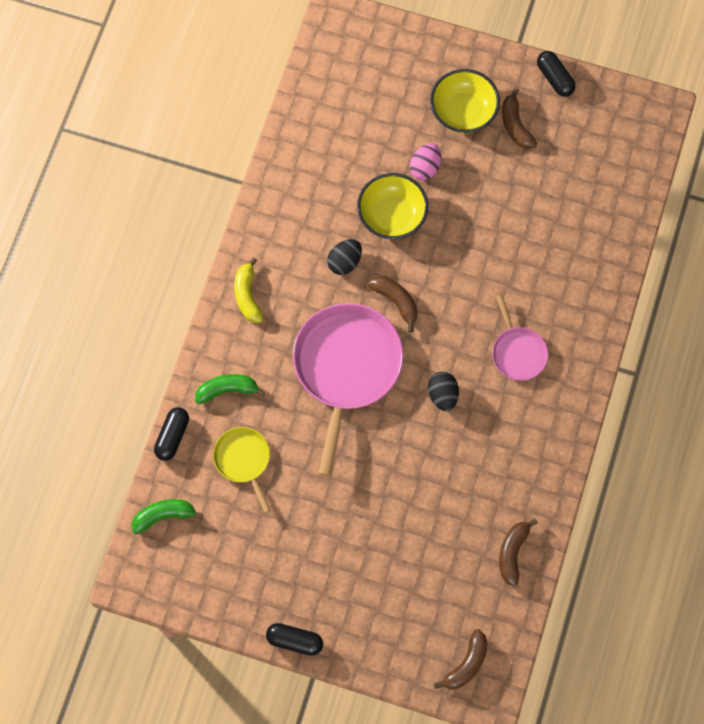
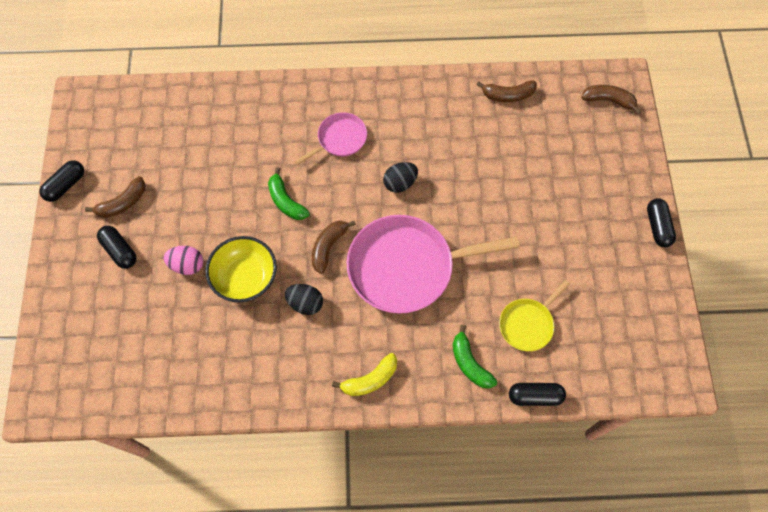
camera: 110 degrees left, 5 degrees down
green banana [132,499,203,534] -> green banana moved to [268,167,310,220]
yellow bowl [430,69,500,133] -> black capsule [97,226,136,269]

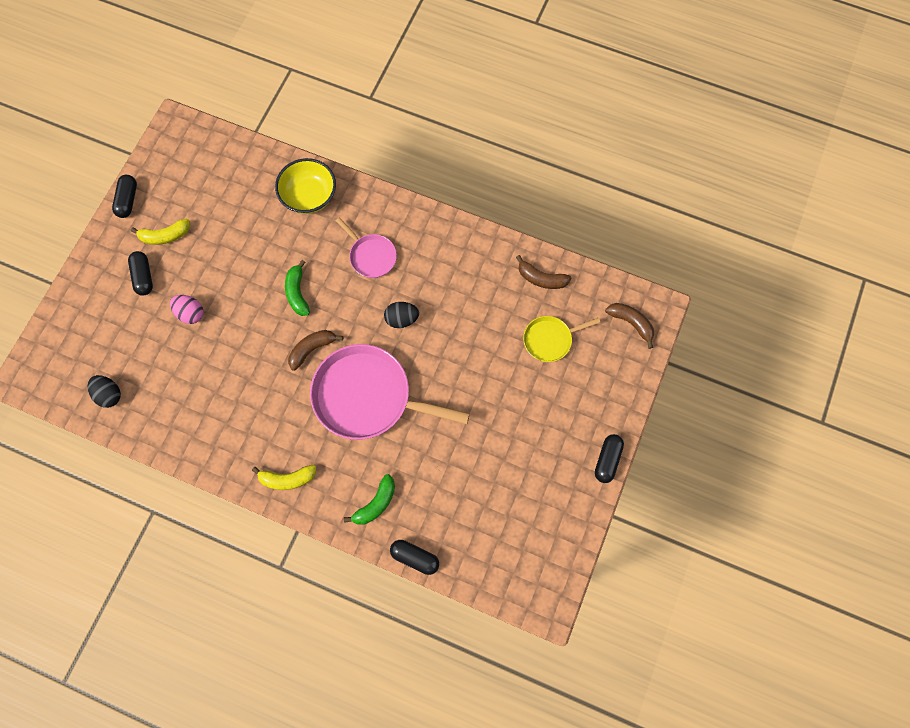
camera: 25 degrees right, 5 degrees up
black capsule [39,160,84,202] -> black capsule turned 60 degrees counterclockwise [112,175,137,218]
brown banana [85,176,145,218] -> yellow banana [131,219,190,245]
yellow bowl [205,236,277,302] -> yellow bowl moved to [275,158,336,214]
black egg [285,284,323,315] -> black egg moved to [88,375,121,408]
pink pan [295,112,367,165] -> pink pan turned 60 degrees clockwise [336,217,397,278]
green banana [453,325,497,388] -> green banana turned 135 degrees counterclockwise [344,474,395,525]
yellow pan [499,280,570,351] -> yellow pan moved to [523,316,601,362]

